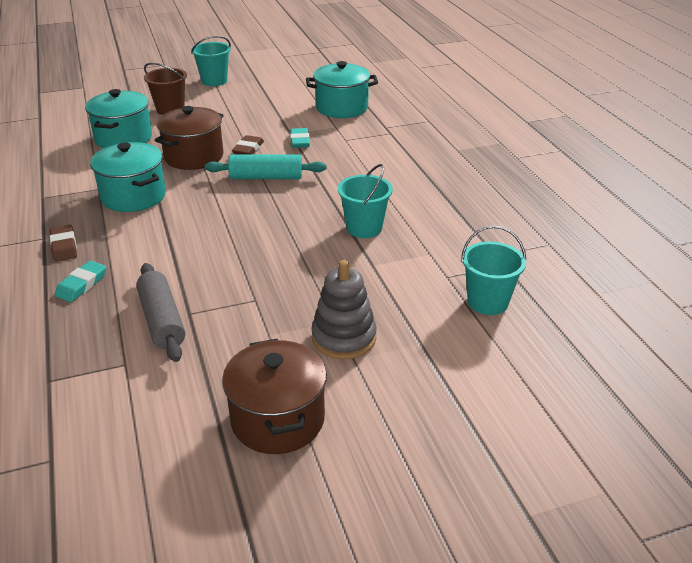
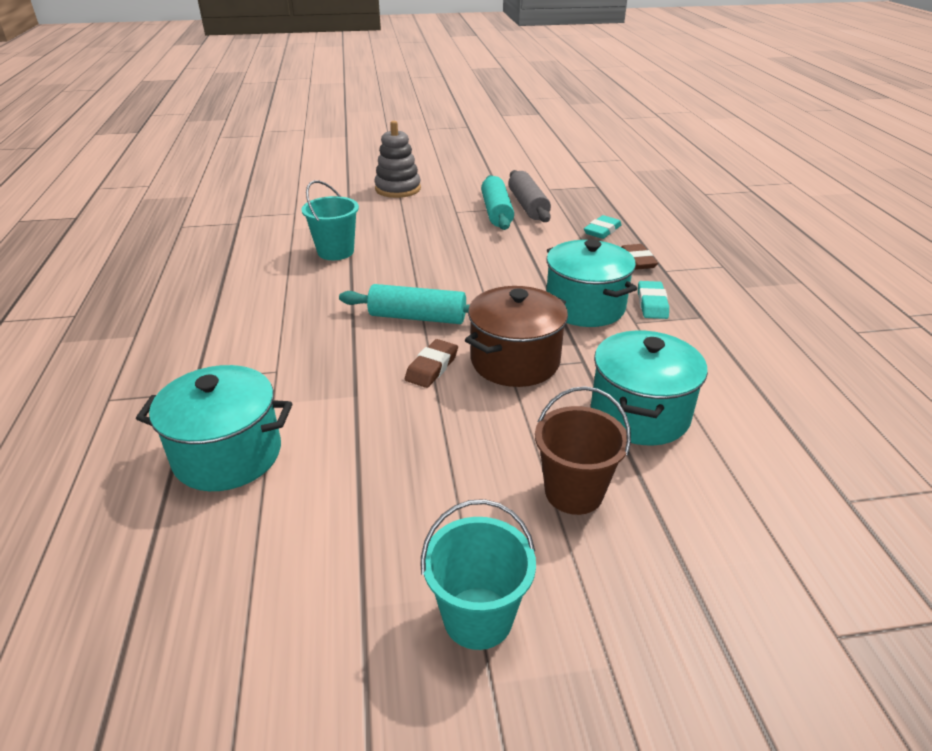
camera: 170 degrees left, 0 degrees up
brown pot [222,339,327,454] -> none
turquoise eraser [290,128,310,148] -> turquoise eraser moved to [638,281,669,319]
turquoise bucket [461,226,526,315] -> none
none -> turquoise rolling pin [481,175,514,230]

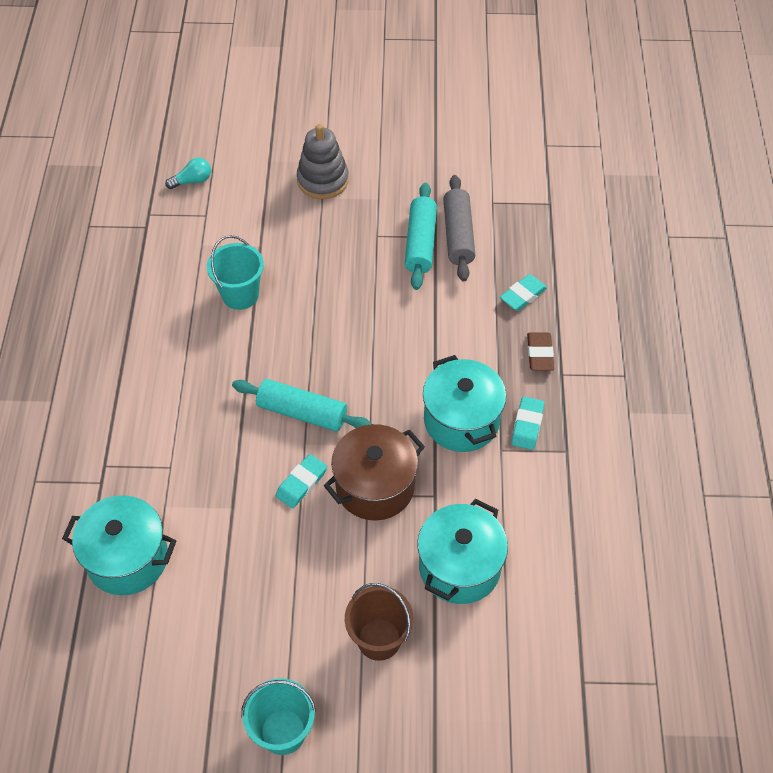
camera: 10 degrees right, 20 degrees up
brown eraser [405,339,458,388] -> turquoise eraser [276,454,327,508]
none -> turquoise light bulb [165,157,211,189]

